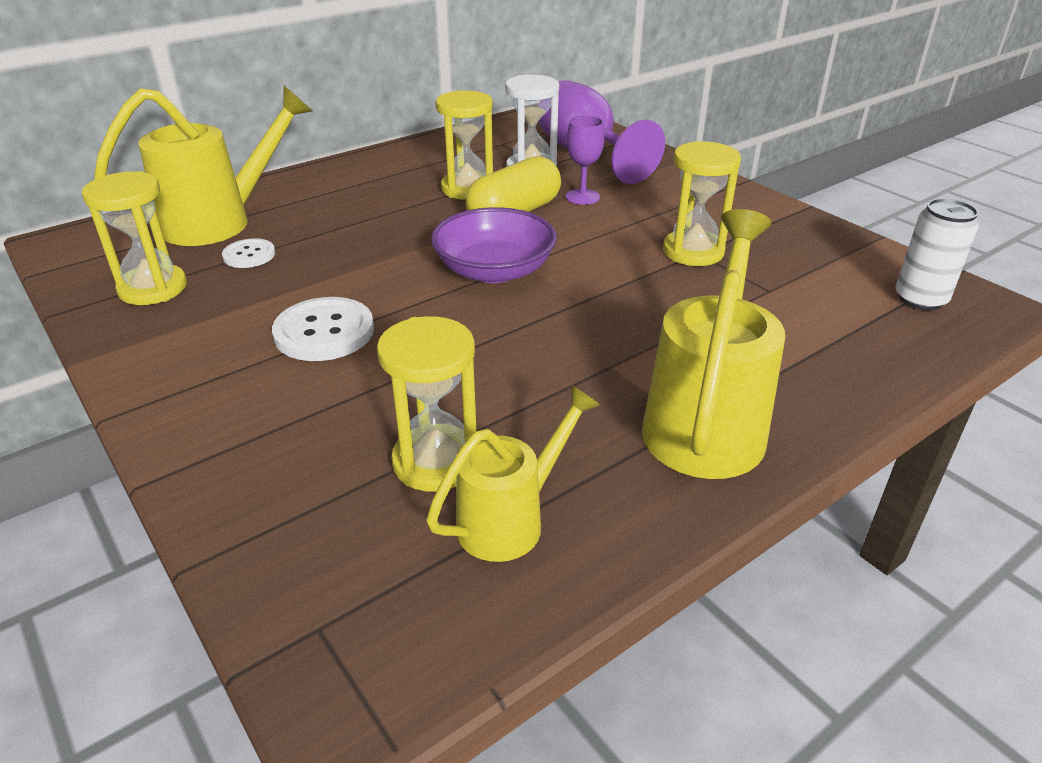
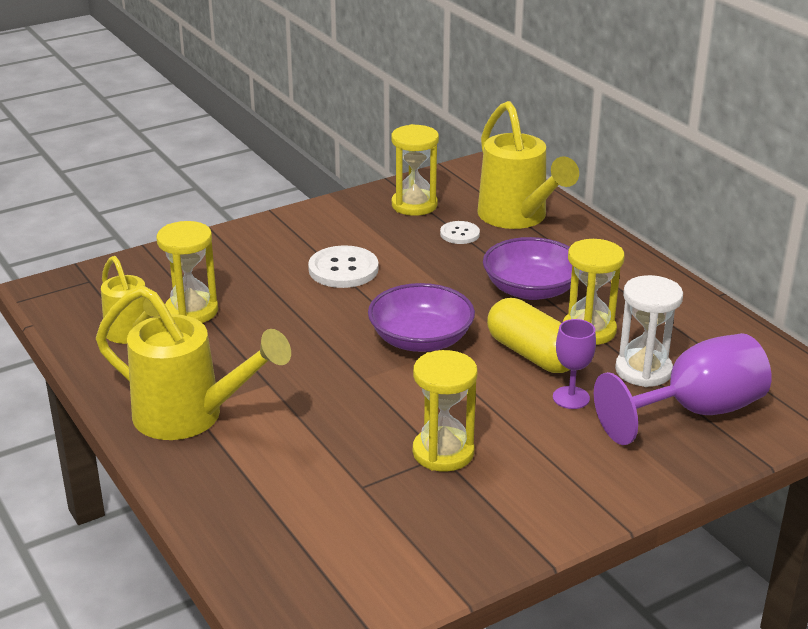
camera: 95 degrees right, 5 degrees down
white can [896,198,979,311] -> none
none -> purple bowl [483,237,572,300]

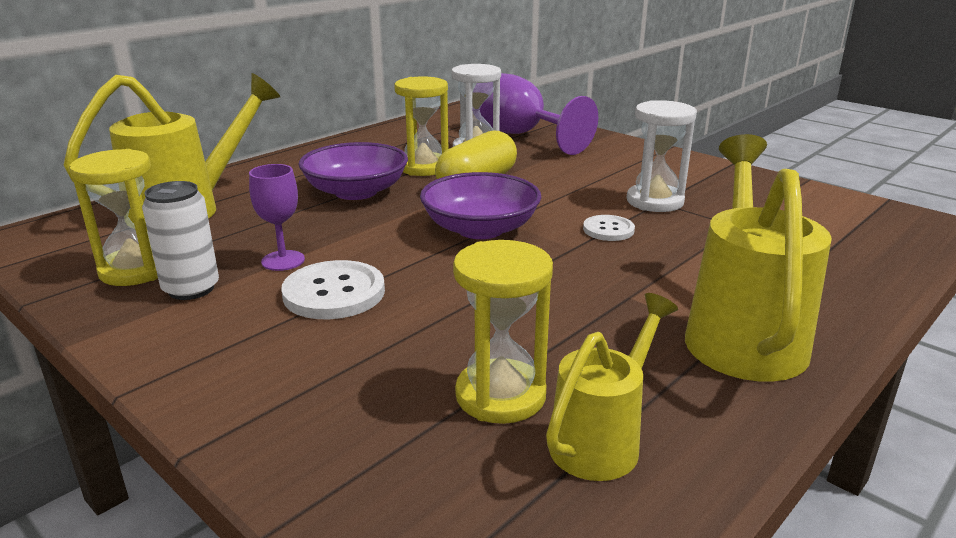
camera: 105 degrees left, 5 degrees down
yellow hourglass [413,350,477,472] -> white hourglass [627,100,697,212]
white button [440,221,480,244] -> white button moved to [583,215,635,241]
purple goblet [553,319,596,409] -> purple goblet moved to [249,164,305,271]
none -> white can [142,181,219,300]

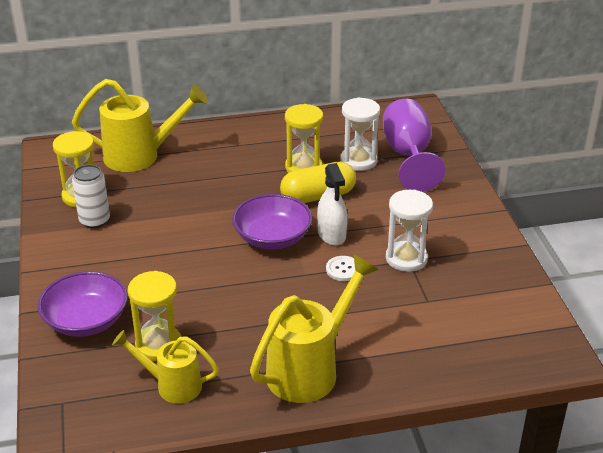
camera: 35 degrees right, 10 degrees up
purple goblet [249,164,305,271] -> none
white button [281,260,385,319] -> none
purple bowl [298,142,408,200] -> purple bowl moved to [37,271,128,337]
yellow watering can [546,293,678,481] -> yellow watering can turned 150 degrees counterclockwise [112,330,219,404]
none -> white spray bottle [317,163,347,246]

